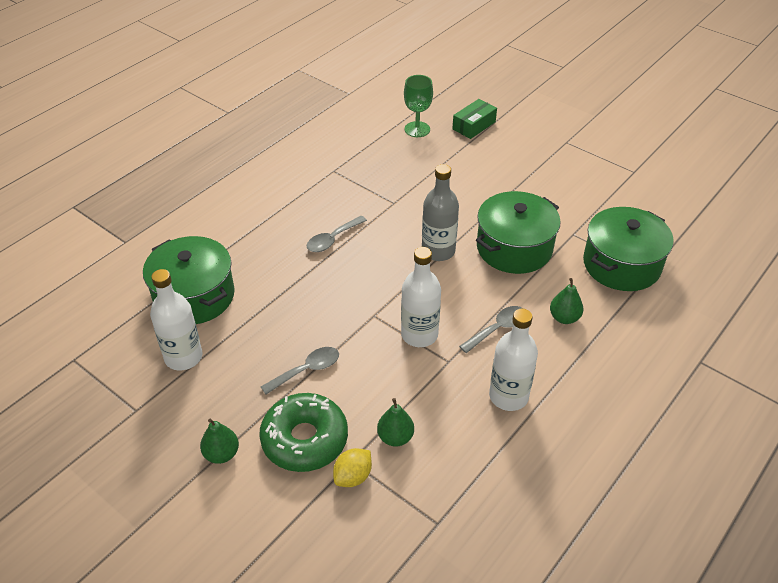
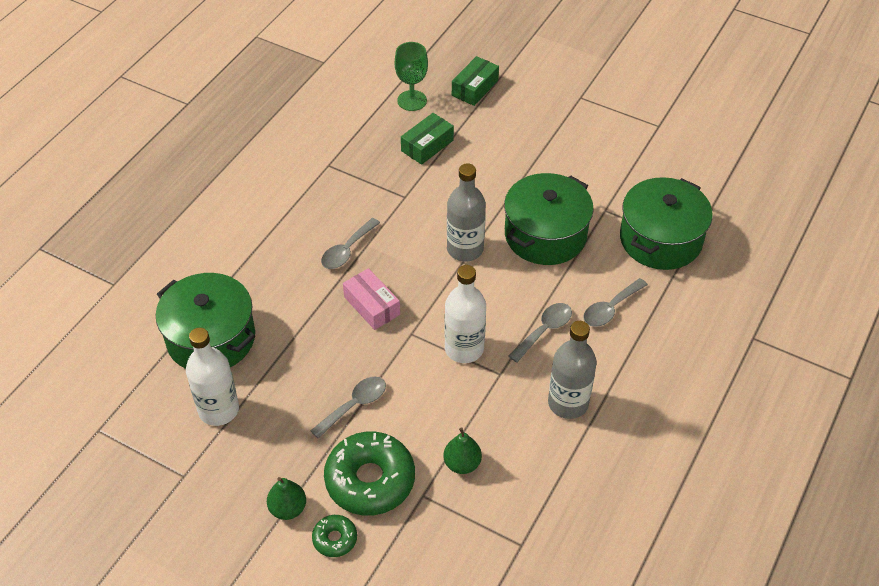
camera: 10 degrees left, 5 degrees up
yellow lemon [333,448,372,487] -> none
white bottle [489,309,538,411] -> grey bottle [548,321,596,419]
green pear [550,278,584,324] -> grey spoon [583,278,648,327]
none -> green donut [312,515,357,557]
none -> pink box [343,268,400,330]
none -> green box [401,113,454,165]

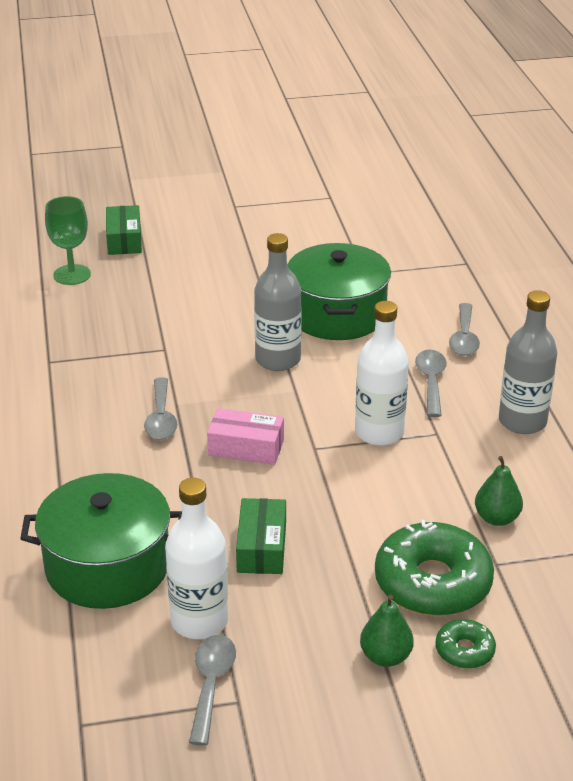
camera: 40 degrees left, 15 degrees down
grey spoon [310,377,386,439] -> grey spoon moved to [189,635,236,746]
green box [401,113,454,165] -> green box moved to [236,498,286,574]
green pot [620,177,713,270] -> none

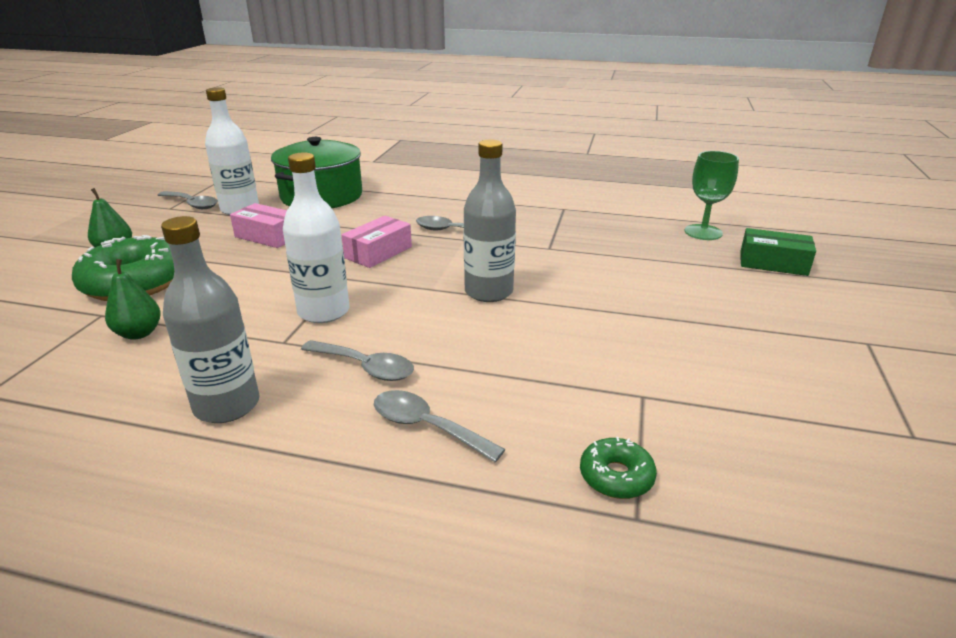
camera: 115 degrees right, 5 degrees down
green box [236,498,286,574] -> pink box [230,203,287,248]
green pot [287,243,391,340] -> none
green donut [435,619,496,669] -> green donut moved to [580,437,657,499]

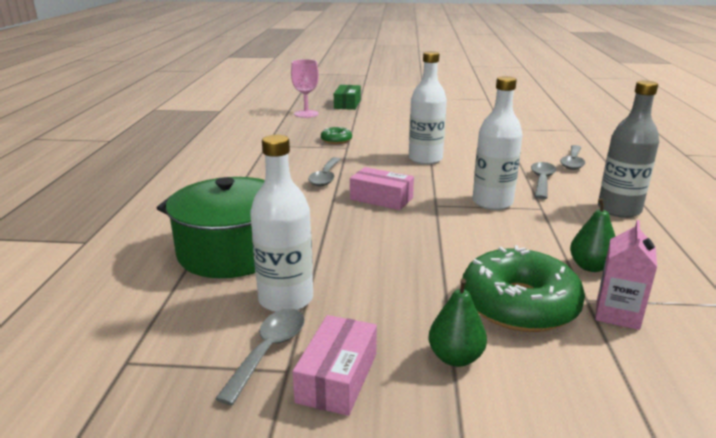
camera: 100 degrees left, 5 degrees down
pink box [230,203,287,248] -> pink box moved to [292,315,377,416]
grey bottle [464,139,516,302] -> white bottle [409,51,447,165]
green donut [580,437,657,499] -> green donut moved to [321,127,352,144]
green goblet [685,151,739,240] -> pink goblet [291,59,319,118]
none -> pink carton [595,220,657,330]

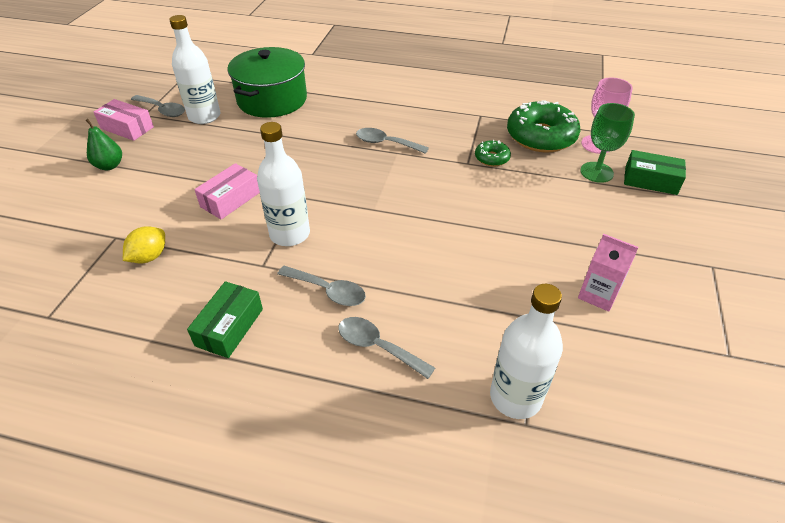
camera: 100 degrees right, 20 degrees up
pink box [350,167,414,210] -> pink box moved to [194,163,260,219]
white bottle [409,51,447,165] -> white bottle moved to [490,284,563,419]
green donut [462,245,585,332] -> green donut moved to [507,100,581,152]
green pear [570,198,615,272] -> yellow lemon [123,226,165,264]
pink carton [595,220,657,330] -> pink carton moved to [578,234,639,312]
grey bottle [598,80,659,218] -> green box [187,281,263,358]
none -> green goblet [580,103,635,183]

